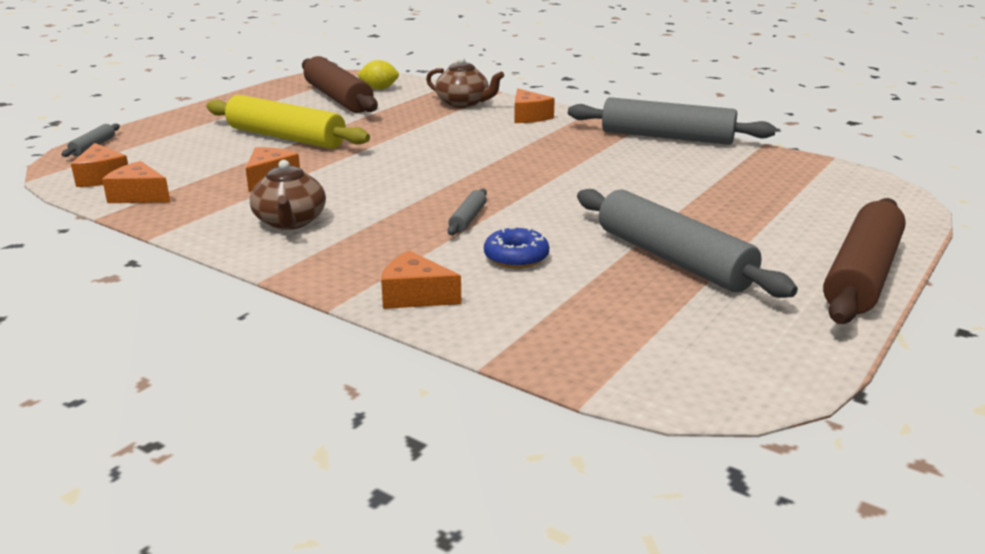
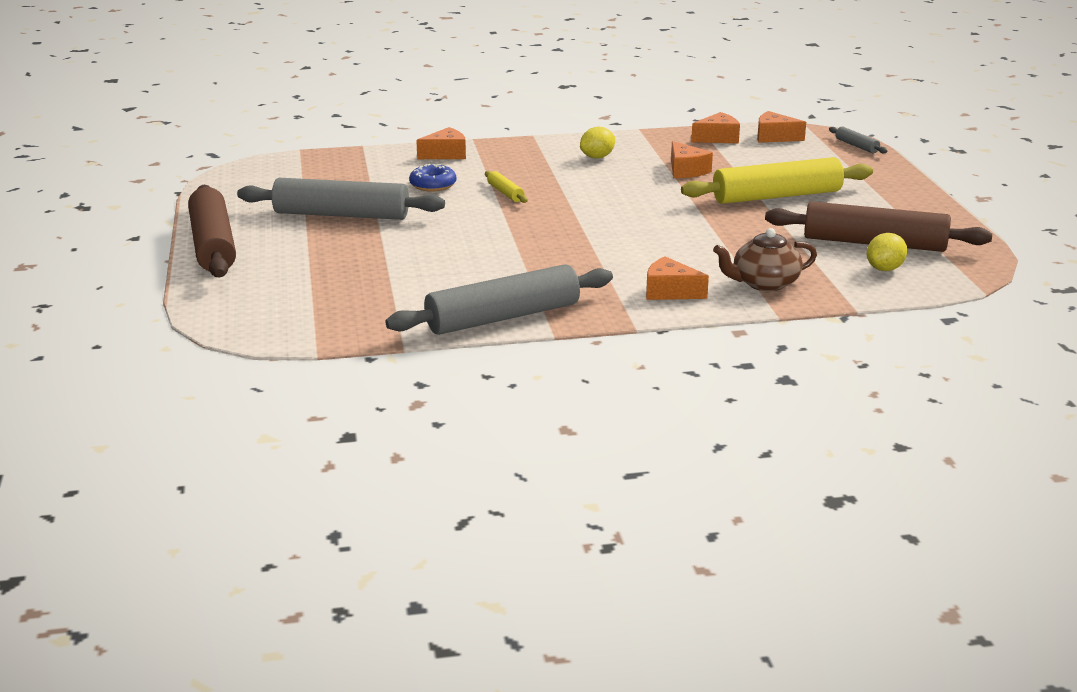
camera: 135 degrees right, 0 degrees up
brown teapot [250,160,326,230] -> yellow lemon [580,127,615,159]
grey rolling pin [448,189,487,235] -> yellow rolling pin [485,171,528,203]

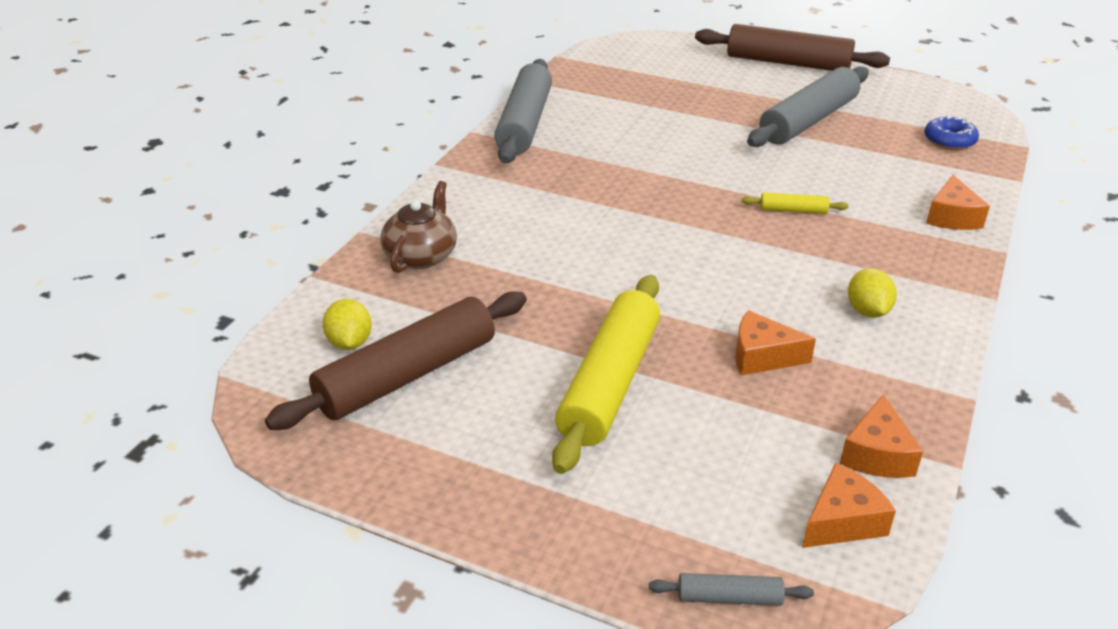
camera: 125 degrees right, 10 degrees up
blue donut [409,164,456,192] -> blue donut moved to [924,115,979,150]
orange cheese [646,256,709,300] -> none

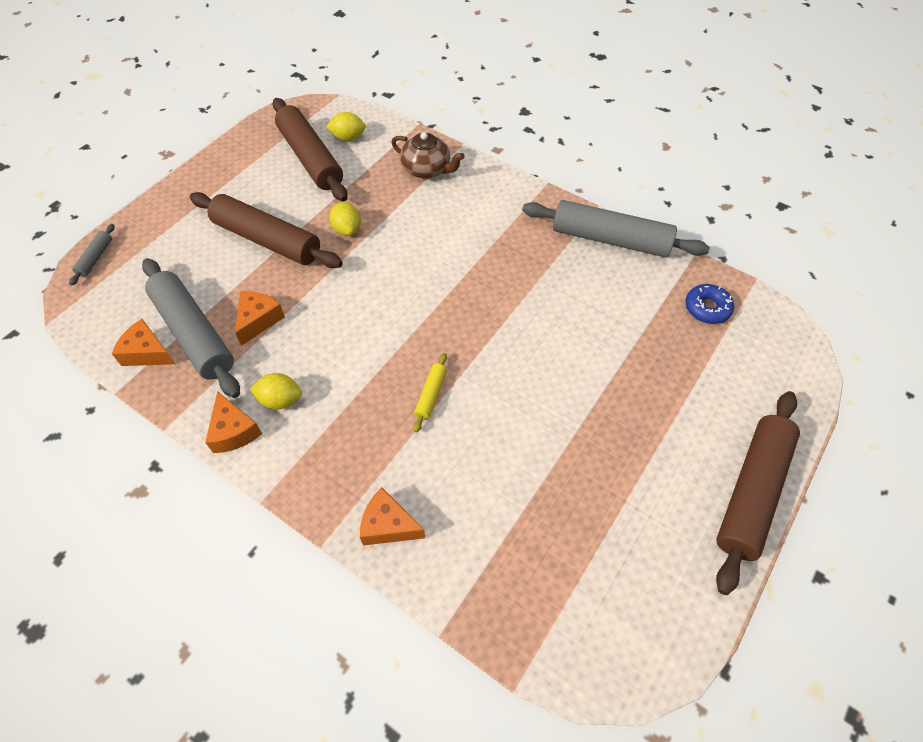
camera: 100 degrees right, 20 degrees up
yellow rolling pin [552,275,660,474] -> brown rolling pin [190,192,343,268]
grey rolling pin [747,66,869,147] -> grey rolling pin moved to [142,258,240,398]
orange cheese [802,463,896,548] -> orange cheese moved to [205,391,262,453]
blue donut [924,115,979,150] -> blue donut moved to [685,284,734,324]
none -> yellow lemon [329,202,361,236]

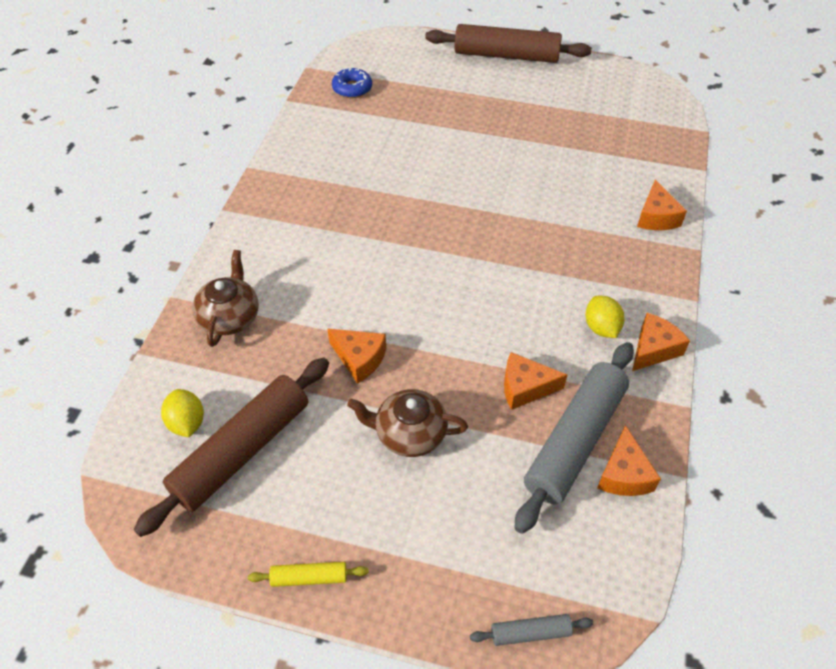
camera: 110 degrees left, 5 degrees down
brown rolling pin [190,192,343,268] -> brown teapot [347,389,468,457]
yellow lemon [329,202,361,236] -> orange cheese [327,328,386,384]
yellow rolling pin [414,353,447,432] -> yellow rolling pin moved to [248,562,368,587]
grey rolling pin [522,200,710,257] -> none

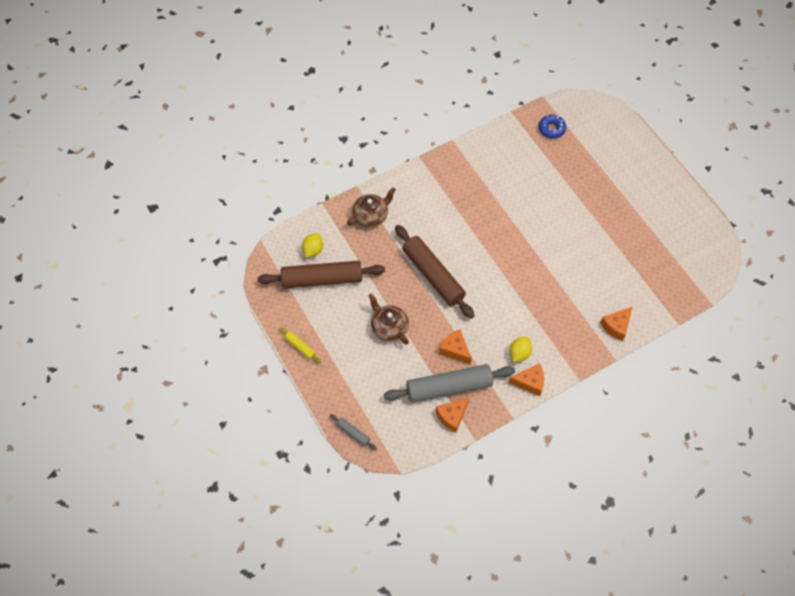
camera: 45 degrees right, 10 degrees up
orange cheese [327,328,386,384] -> none
brown rolling pin [425,24,592,63] -> brown rolling pin moved to [395,225,475,319]

